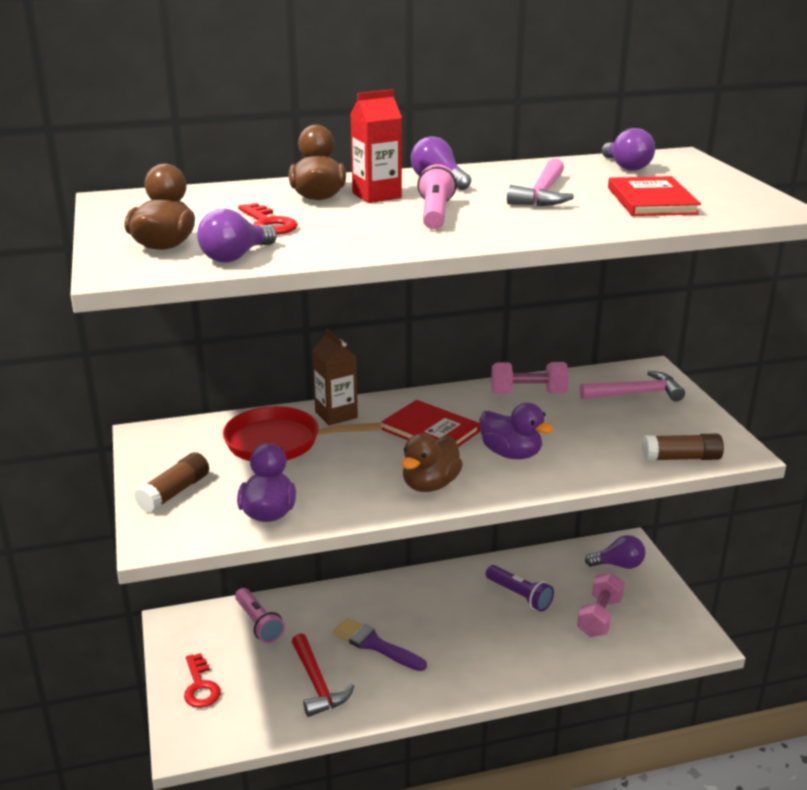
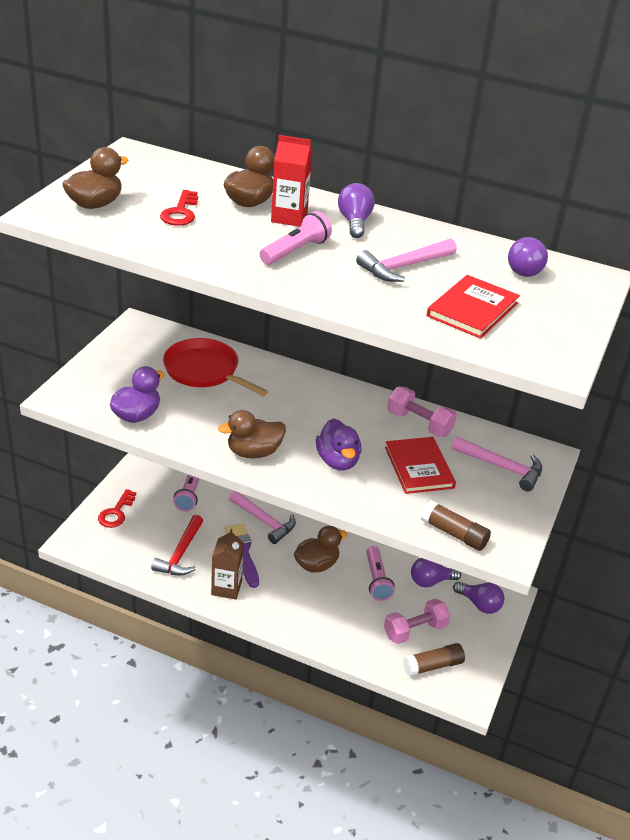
camera: 35 degrees right, 10 degrees up
brown glue stick [134,452,209,513] -> brown glue stick moved to [403,643,465,676]
purple light bulb [197,209,277,263] -> purple light bulb moved to [411,558,461,587]
brown carton [312,329,358,426] -> brown carton moved to [211,529,244,599]
red book [382,400,480,447] -> red book moved to [385,437,456,494]
purple flashlight [486,565,554,612] -> pink flashlight [366,546,395,601]
none -> pink hammer [229,491,296,544]
none -> brown duck [294,526,348,573]

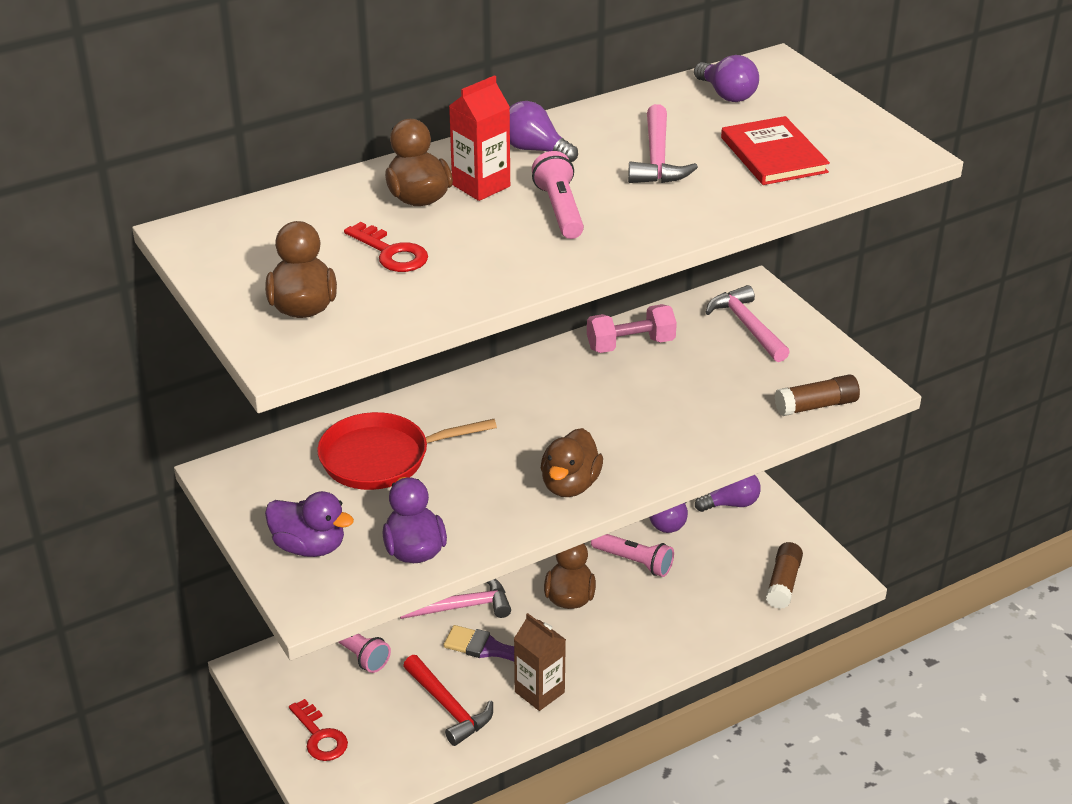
camera: 50 degrees left, 0 degrees up
purple duck [316,418,361,471] -> purple duck moved to [265,491,354,557]
pink dumbbell [384,598,450,644] -> none
red book [385,437,456,494] -> none
pink hammer [451,436,542,491] -> pink hammer turned 90 degrees counterclockwise [706,285,790,362]

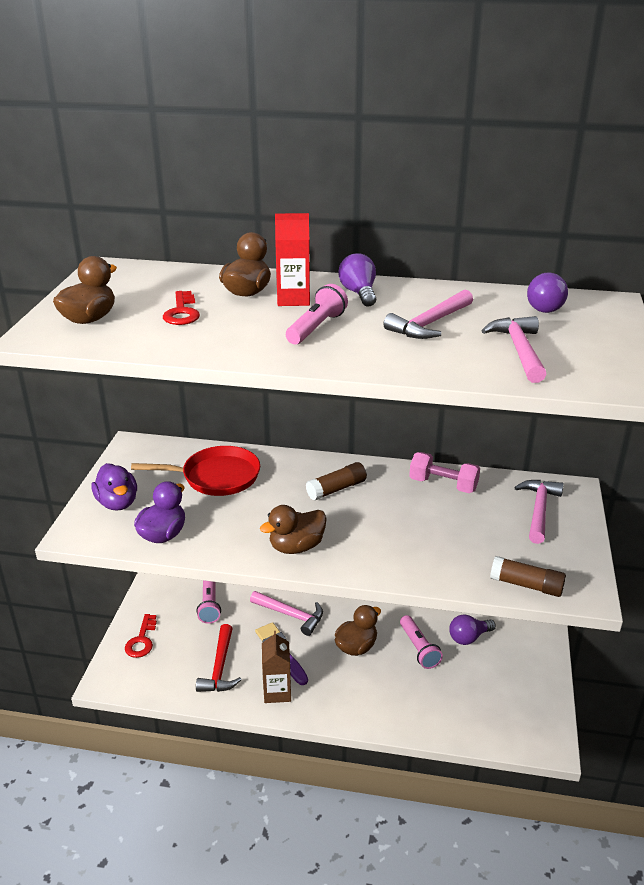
camera: 40 degrees right, 5 degrees down
red pan [317,412,497,490] -> red pan turned 150 degrees clockwise [131,446,260,496]
purple light bulb [695,475,761,512] -> none
red book [721,116,830,185] -> pink hammer [481,316,547,383]
brown glue stick [766,542,803,609] -> brown glue stick moved to [306,462,367,501]

